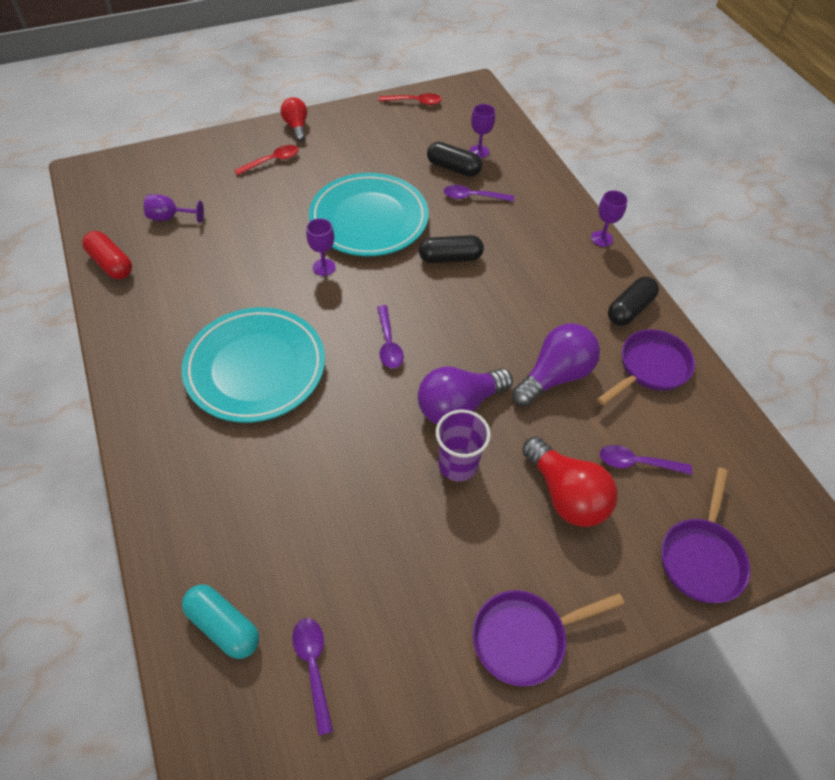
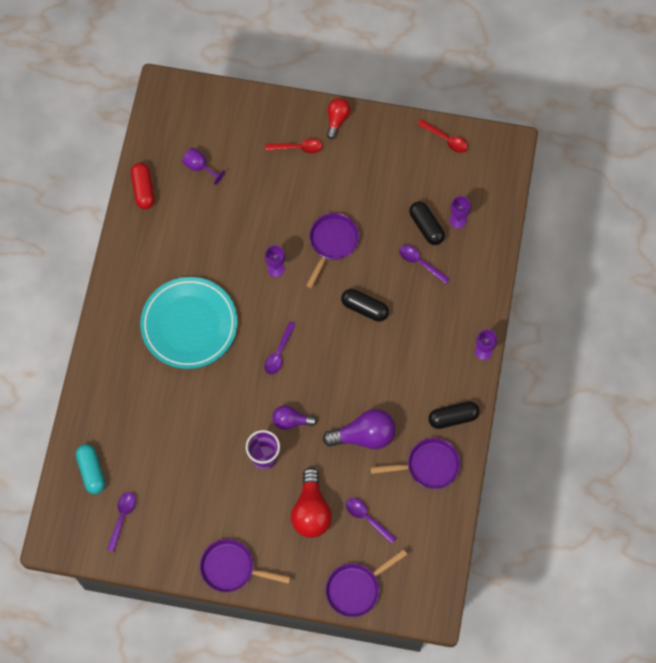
camera: 35 degrees right, 15 degrees up
turquoise plate [309,173,429,256] -> purple pan [306,213,359,288]
purple light bulb [418,367,513,424] -> purple light bulb [272,405,317,430], size x0.61

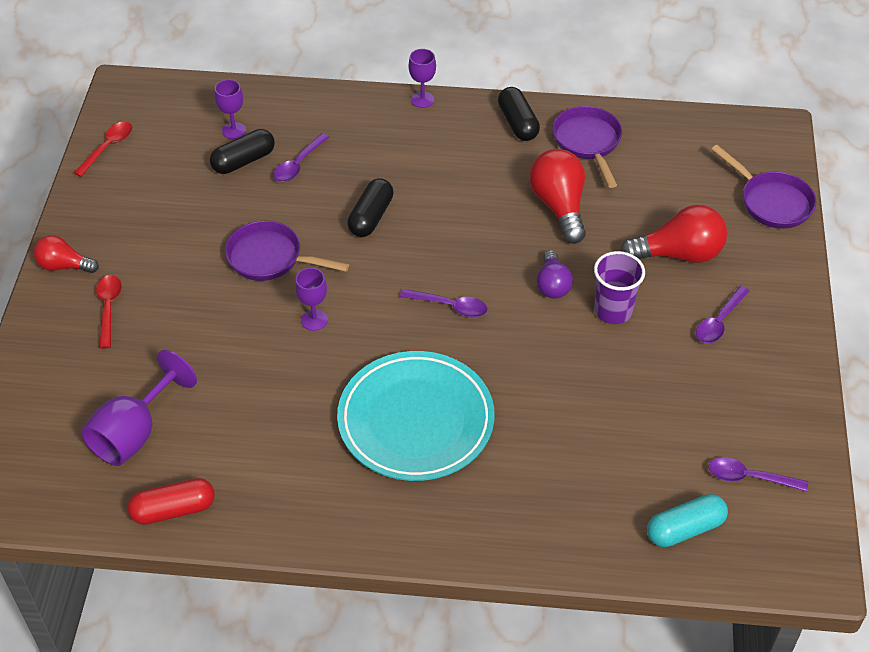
camera: 95 degrees left, 20 degrees down
purple goblet [182,148,225,185] -> purple goblet [81,350,197,466], size x1.72
purple pan [200,539,291,592] -> none
purple light bulb [323,409,396,449] -> red light bulb [529,149,586,244]
purple spoon [346,498,396,544] -> purple spoon moved to [696,286,749,343]

